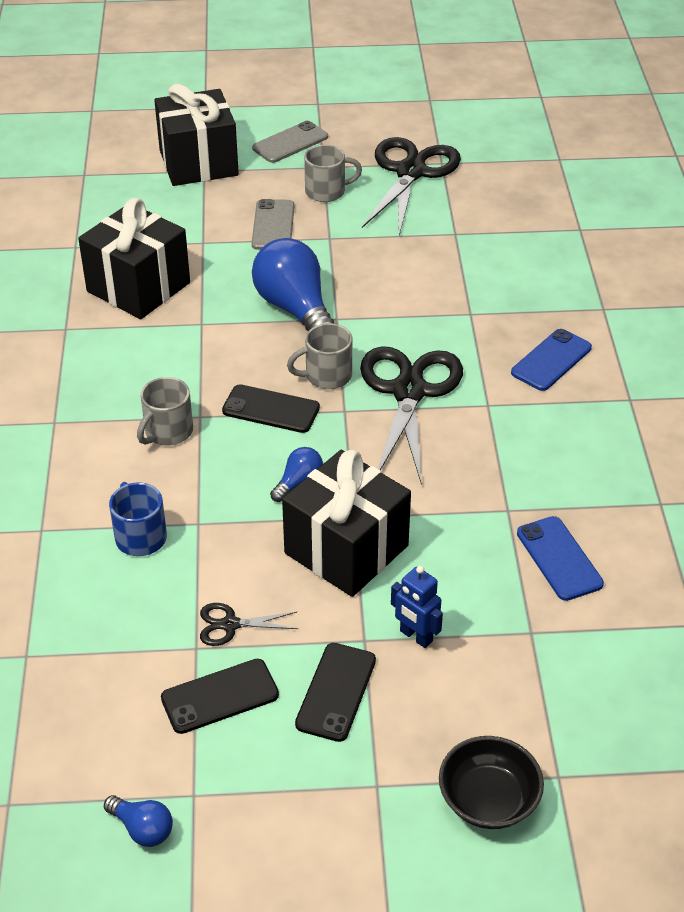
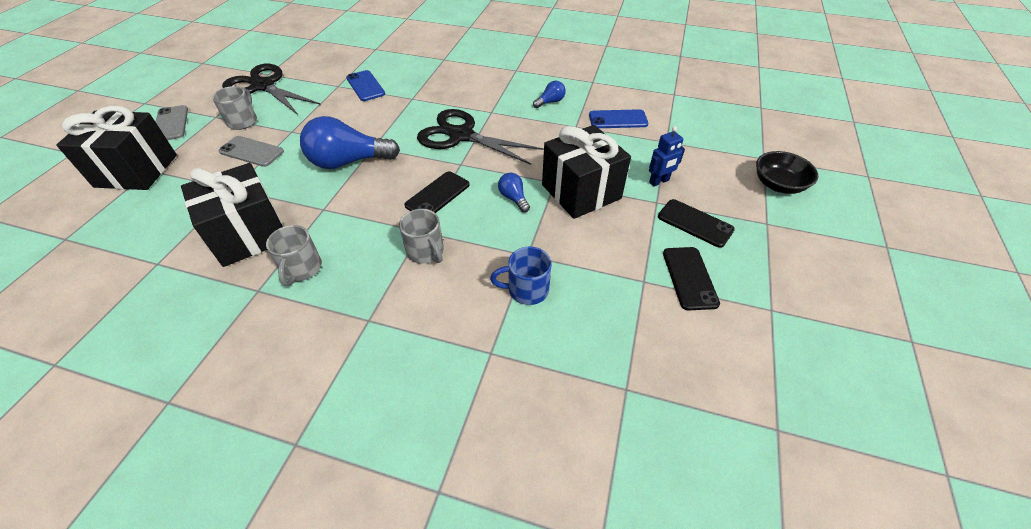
camera: 70 degrees left, 5 degrees up
blue light bulb [104,795,173,847] -> blue light bulb moved to [533,81,566,108]
black scissors [200,603,298,646] -> none
grey mug [287,323,352,389] -> grey mug moved to [266,225,322,286]
blue phone [511,329,592,391] -> blue phone moved to [346,70,385,101]

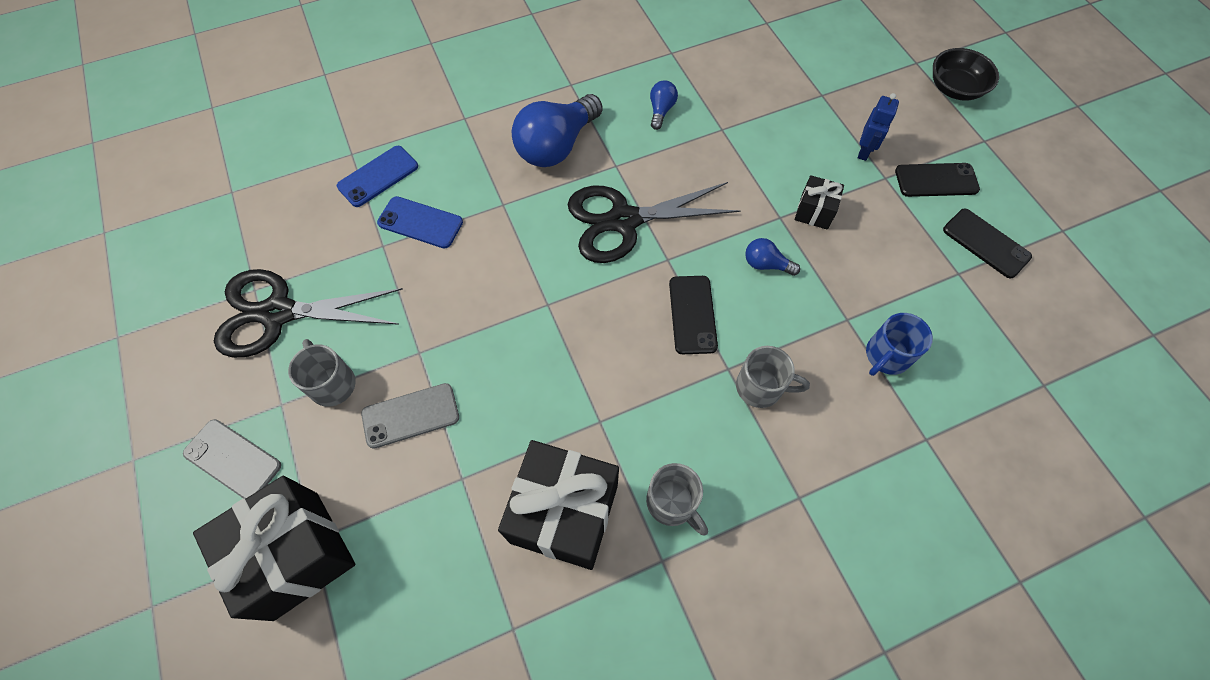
camera: 40 degrees left, 15 degrees up
blue light bulb [300,116,400,169] -> blue light bulb moved to [512,94,603,167]
black gift [542,125,631,219] -> black gift [795,175,844,230], size x0.48
blue phone [589,109,648,128] -> blue phone moved to [337,146,418,207]

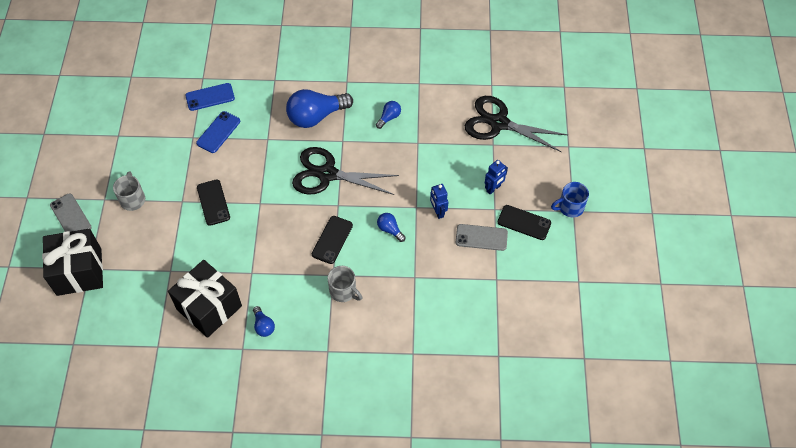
camera: 25 degrees right, 5 degrees down
black scissors [214,269,403,358] -> black scissors moved to [465,96,568,152]
grey phone [361,383,459,449] -> grey phone moved to [455,224,508,251]
blue phone [377,196,463,248] -> blue phone turned 75 degrees clockwise [196,111,240,153]
grey mug [646,463,708,535] -> blue light bulb [253,306,275,337]
black gift [795,175,844,230] -> blue robot [430,184,448,219]
blue mug [866,313,933,376] -> blue mug moved to [551,182,589,217]
black bowl [933,48,999,101] -> none
black phone [943,209,1032,278] -> black phone moved to [197,179,230,226]

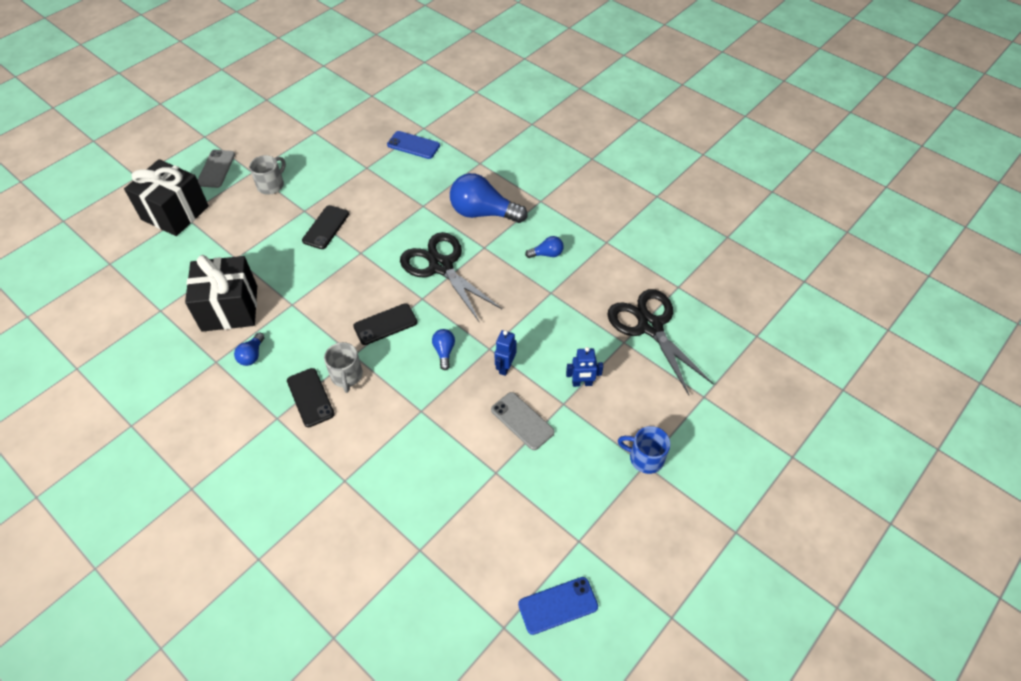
camera: 40 degrees right, 5 degrees down
blue phone [196,111,240,153] -> blue phone moved to [518,577,598,635]
black phone [498,205,551,240] -> black phone moved to [287,368,335,427]

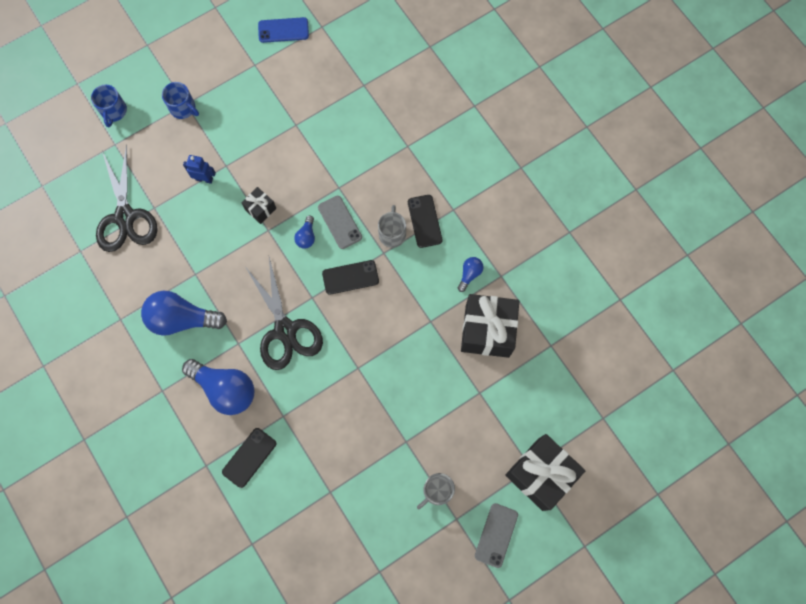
camera: 165 degrees left, 20 degrees up
black phone [302,205,349,249] -> black phone moved to [222,428,276,488]
blue phone [387,131,440,159] -> none
grey phone [491,392,555,450] -> grey phone moved to [318,196,362,249]
blue robot [494,330,517,376] -> black gift [241,187,276,224]
blue light bulb [525,236,564,258] -> blue light bulb [141,291,227,336], size x2.13
none -> blue mug [91,85,127,127]

